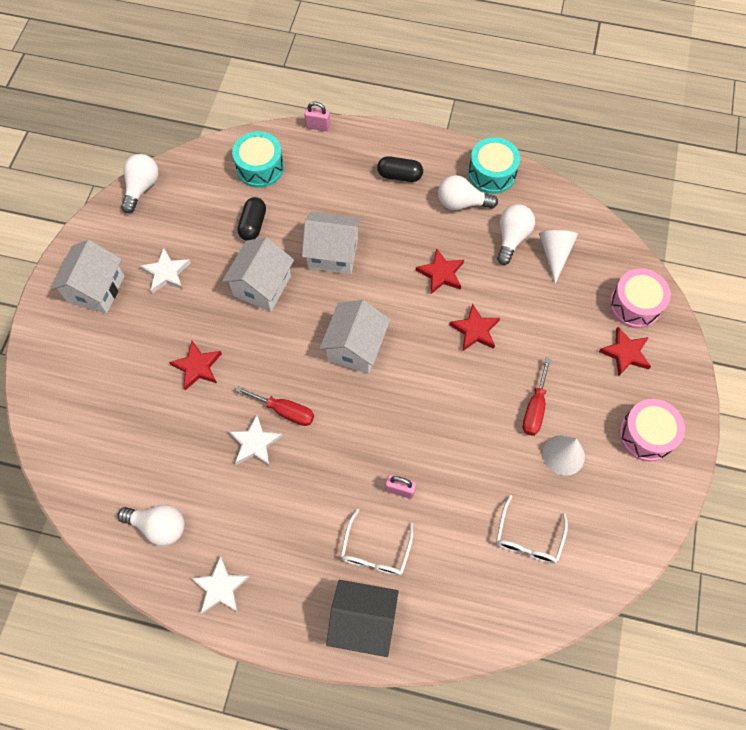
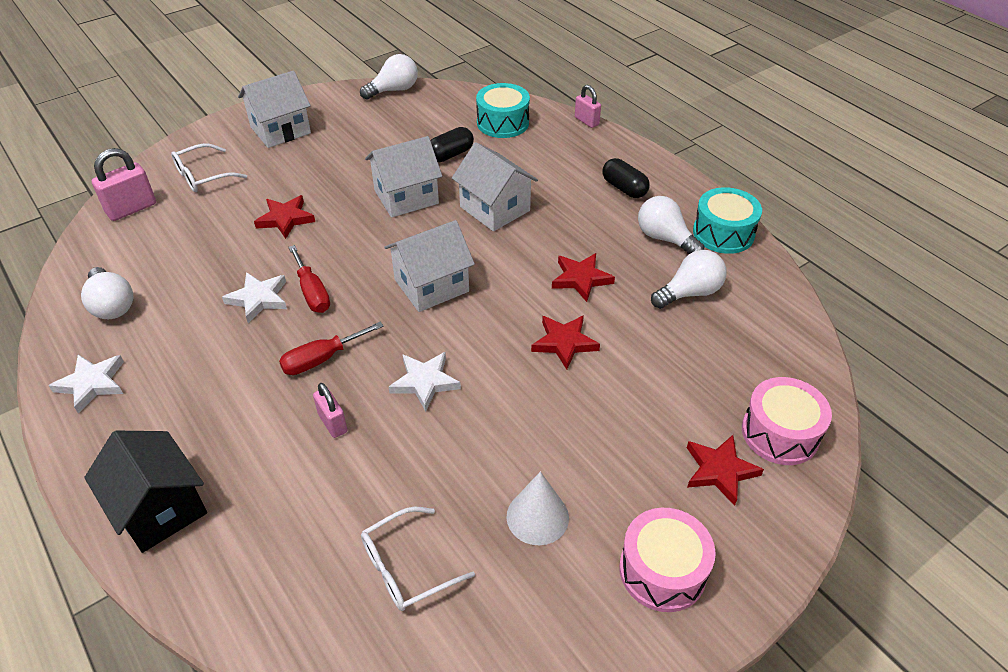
camera: 40 degrees right, 20 degrees down
white star [140,248,191,294] -> white star moved to [389,352,461,412]
white glasses [340,509,413,576] -> white glasses moved to [171,143,247,192]
red screwdriver [523,358,551,436] -> red screwdriver moved to [279,322,384,375]
white cone [539,230,578,284] -> none
none -> pink padlock [92,148,156,221]

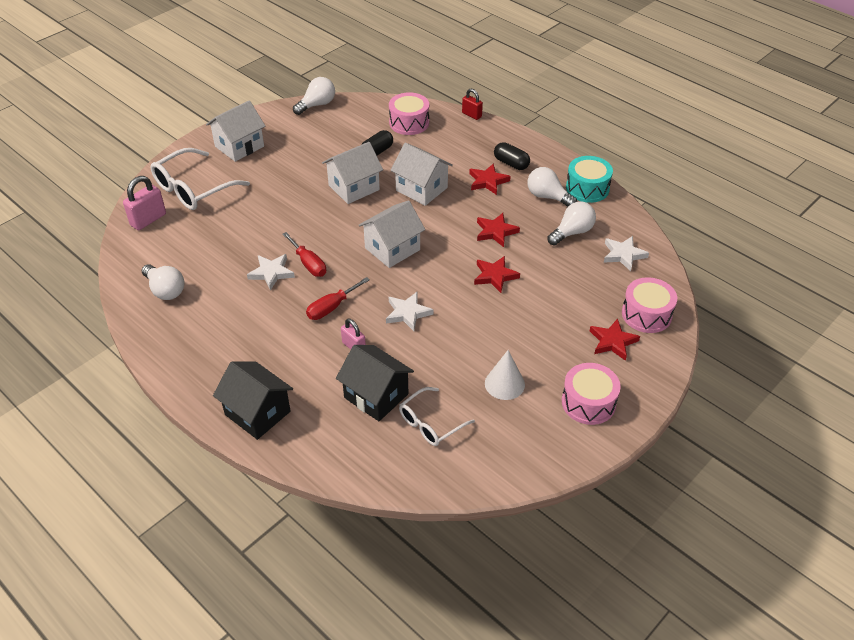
camera: 10 degrees left, 0 degrees up
white star [48,354,124,413] -> white star moved to [604,236,649,271]
white glasses [171,143,247,192] -> white glasses [150,148,250,210], size x1.62
red star [254,195,315,239] -> red star moved to [469,163,511,195]
turquoise drum [476,83,530,138] -> pink drum [389,92,429,135]
pink padlock [575,85,601,128] -> red padlock [462,89,483,120]
none -> black house [336,345,414,421]

